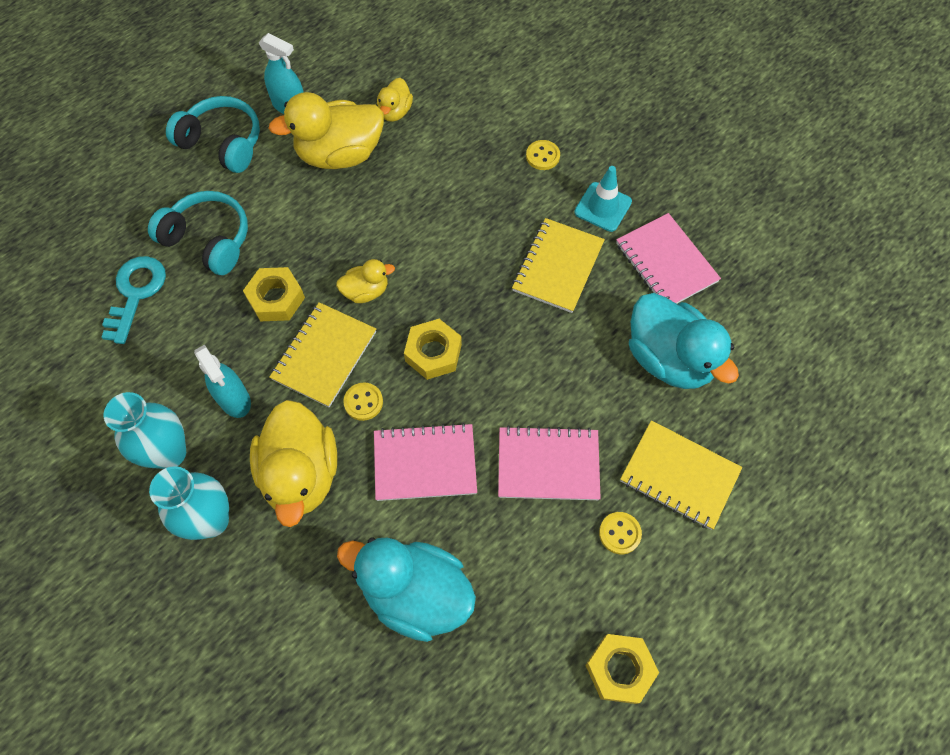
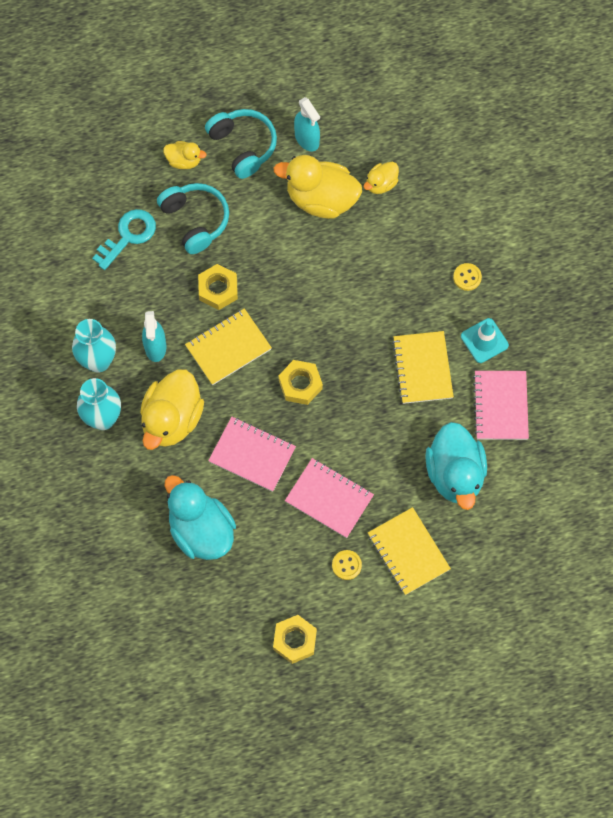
camera: 30 degrees right, 5 degrees up
yellow duck [336,259,395,303] -> yellow duck moved to [163,141,207,169]
yellow button [343,382,383,421] -> none
yellow notebook [512,218,605,313] -> yellow notebook turned 60 degrees counterclockwise [392,331,454,404]

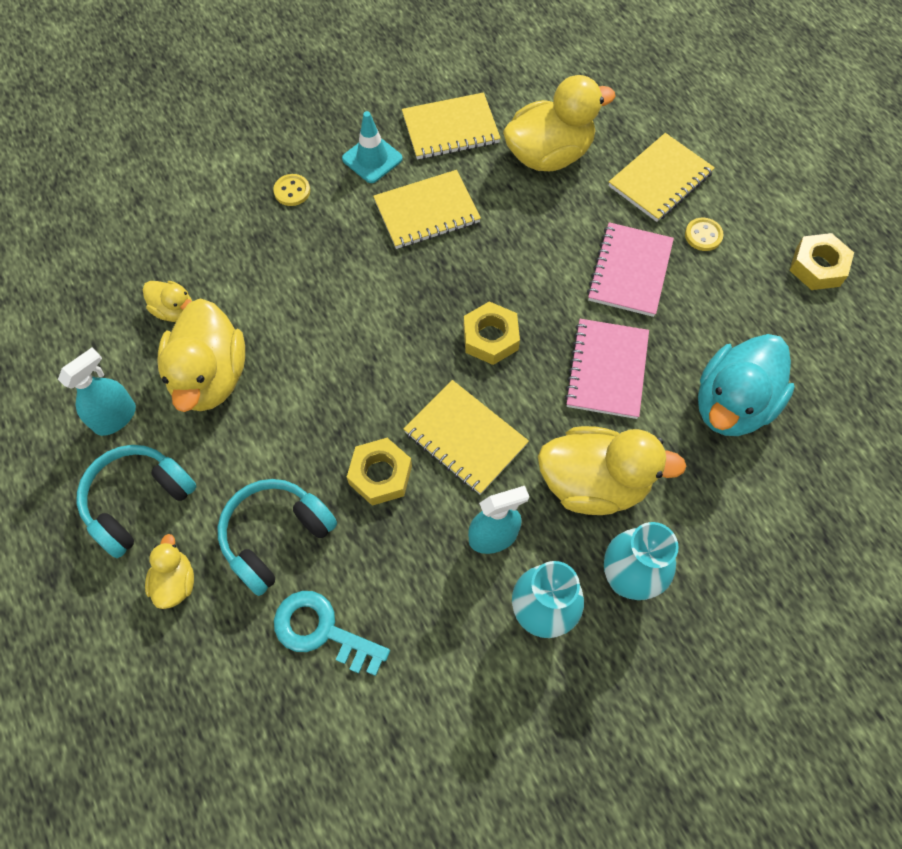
camera: 105 degrees left, 5 degrees down
turquoise duck [425,422,487,510] -> yellow duck [503,75,616,171]
pink notebook [473,371,529,440] -> yellow notebook [402,92,501,160]

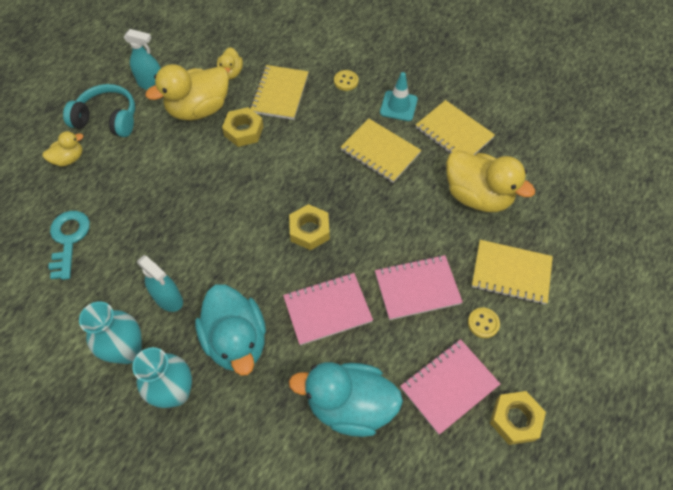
camera: 60 degrees right, 5 degrees down
turquoise headphones [218,479,337,596] -> none
yellow nut [347,438,412,506] -> yellow nut moved to [222,107,264,147]
yellow notebook [404,380,529,495] -> yellow notebook moved to [250,65,309,120]
yellow duck [538,426,687,515] -> turquoise duck [195,285,266,376]
none -> pink notebook [400,339,500,435]

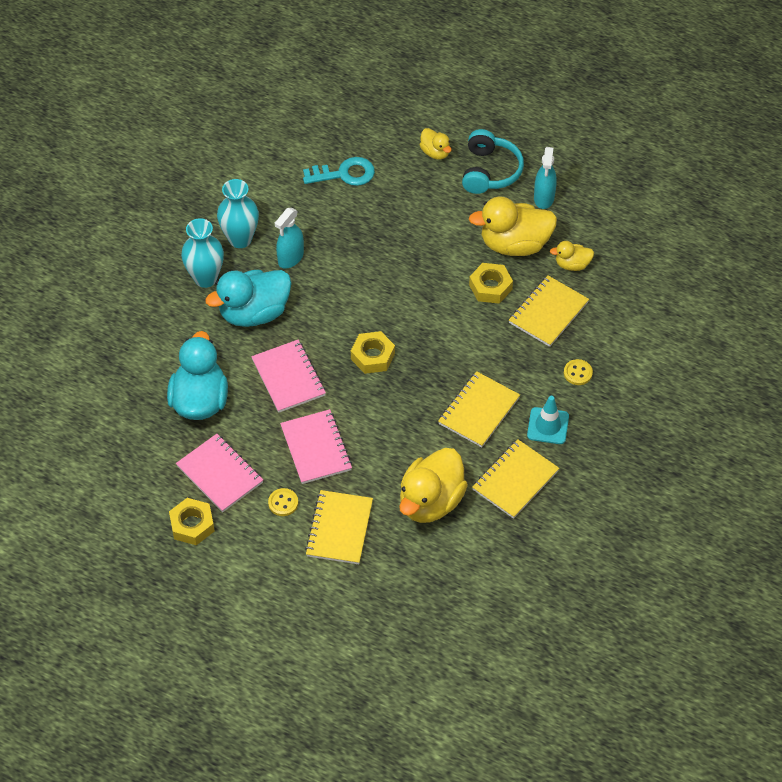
camera: 85 degrees right, 5 degrees down
yellow duck [145,64,229,120] -> yellow duck turned 60 degrees counterclockwise [469,197,557,256]
yellow notebook [250,65,309,120] -> yellow notebook turned 60 degrees counterclockwise [509,275,589,347]

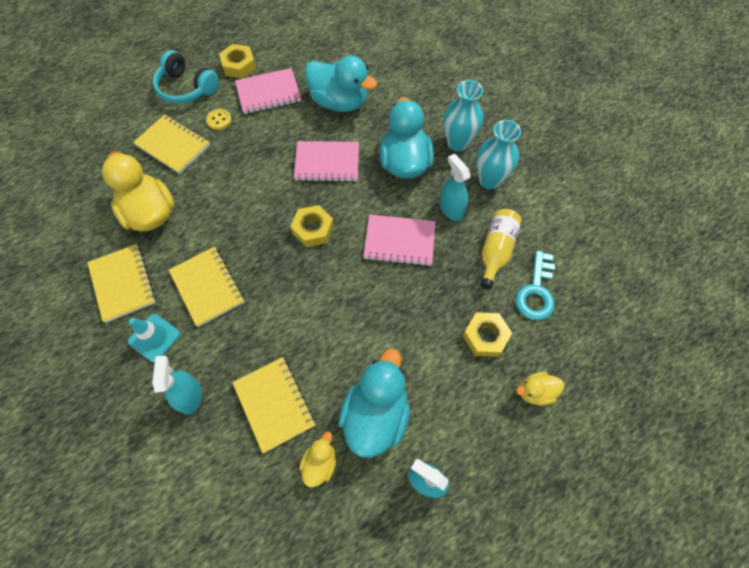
camera: 115 degrees right, 10 degrees up
pink notebook [280,409,352,484] -> pink notebook moved to [363,215,436,267]
turquoise headphones [462,129,524,194] -> turquoise headphones moved to [153,50,219,104]
yellow duck [469,197,557,256] -> turquoise duck [338,349,410,458]
yellow nut [469,263,513,304] -> yellow nut moved to [463,312,512,357]
yellow button [564,359,593,385] -> turquoise spray bottle [152,355,202,414]
none -> yellow bottle [480,209,522,290]

